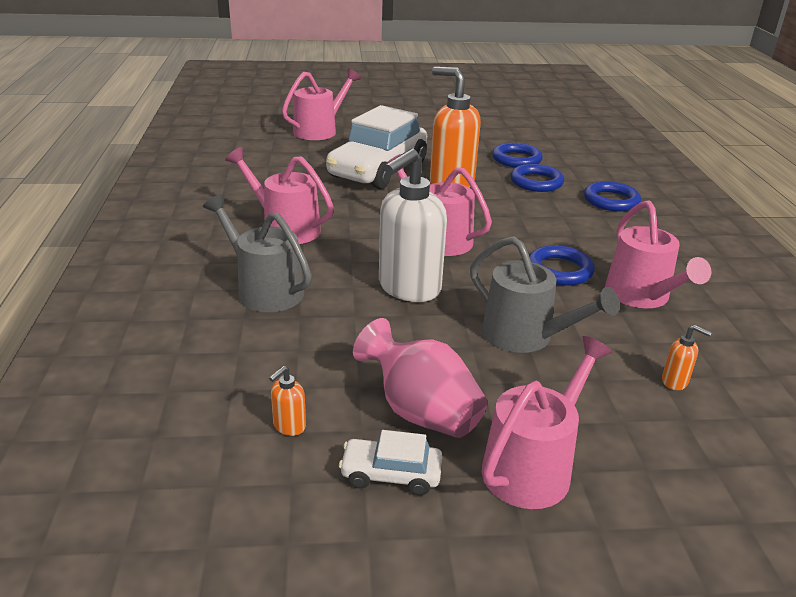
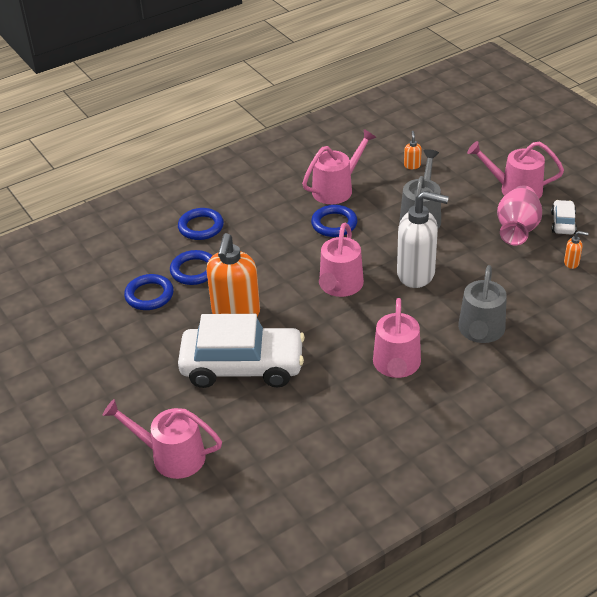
camera: 115 degrees left, 10 degrees up
white car [339,430,442,496] -> white car turned 150 degrees counterclockwise [551,200,577,234]

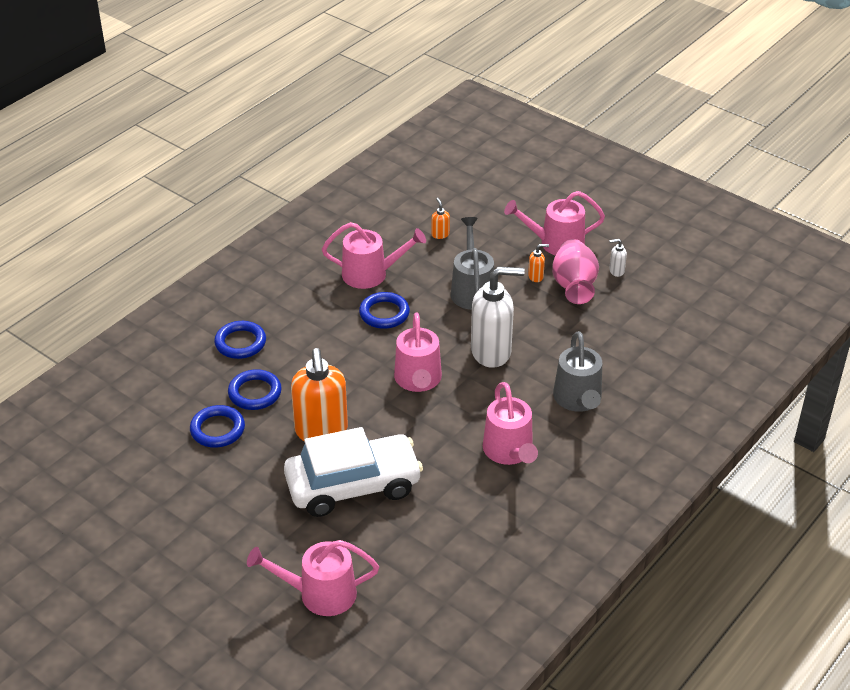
camera: 20 degrees left, 0 degrees up
pink watering can [302,129,376,204] -> pink watering can turned 60 degrees clockwise [322,222,426,289]
white car [551,200,577,234] -> white soap dispenser [609,239,627,277]
orange soap dispenser [564,231,588,269] -> orange soap dispenser moved to [528,244,549,282]

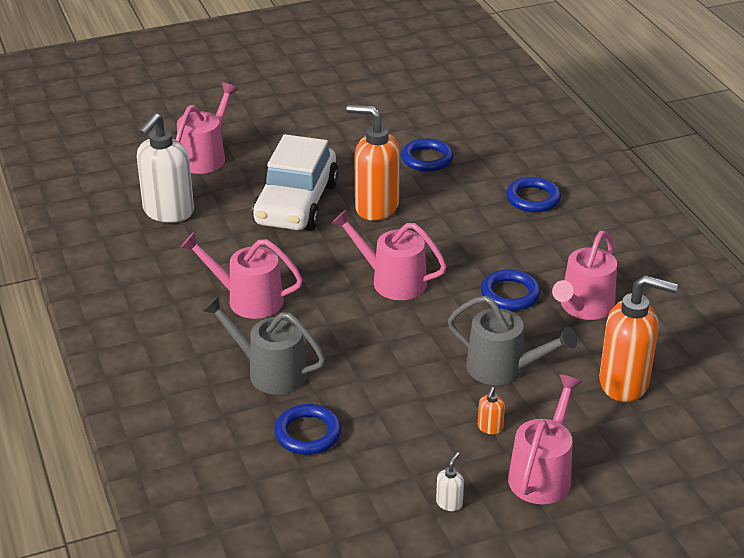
camera: 120 degrees right, 5 degrees down
blue ring [228,369,282,410] -> blue ring moved to [274,404,342,455]
orange soap dispenser [431,198,450,239] -> orange soap dispenser [599,275,678,402], size x2.49
white soap dispenser [471,267,525,368] -> white soap dispenser moved to [137,113,194,223]
pink vase [552,239,599,304] -> none

